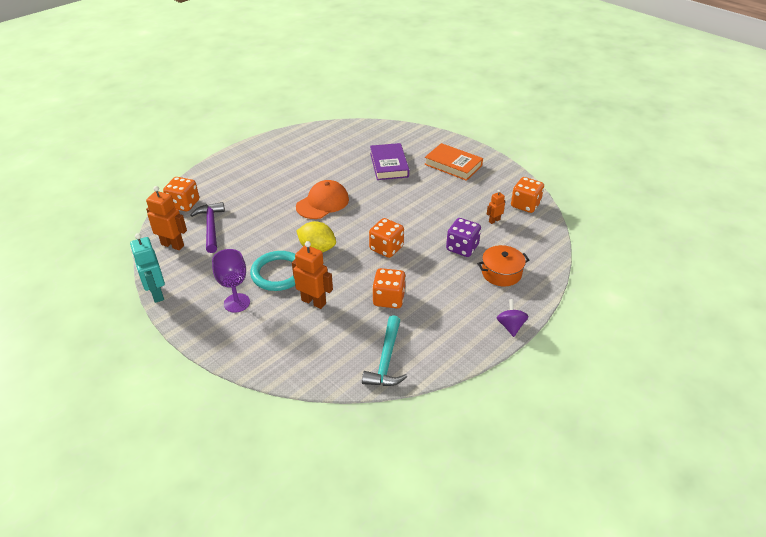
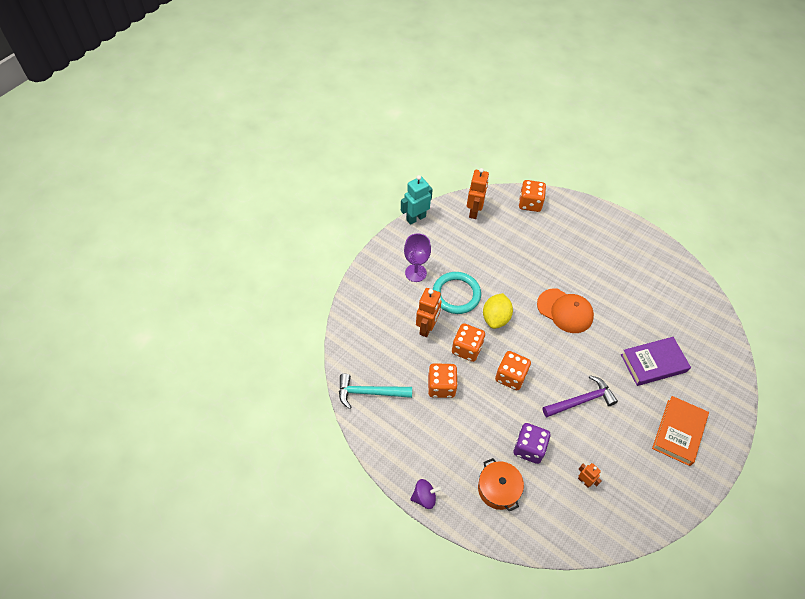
camera: 80 degrees right, 15 degrees up
purple hammer [190,202,225,253] -> purple hammer moved to [543,375,618,417]
orange dice [511,177,544,213] -> orange dice moved to [452,323,485,362]

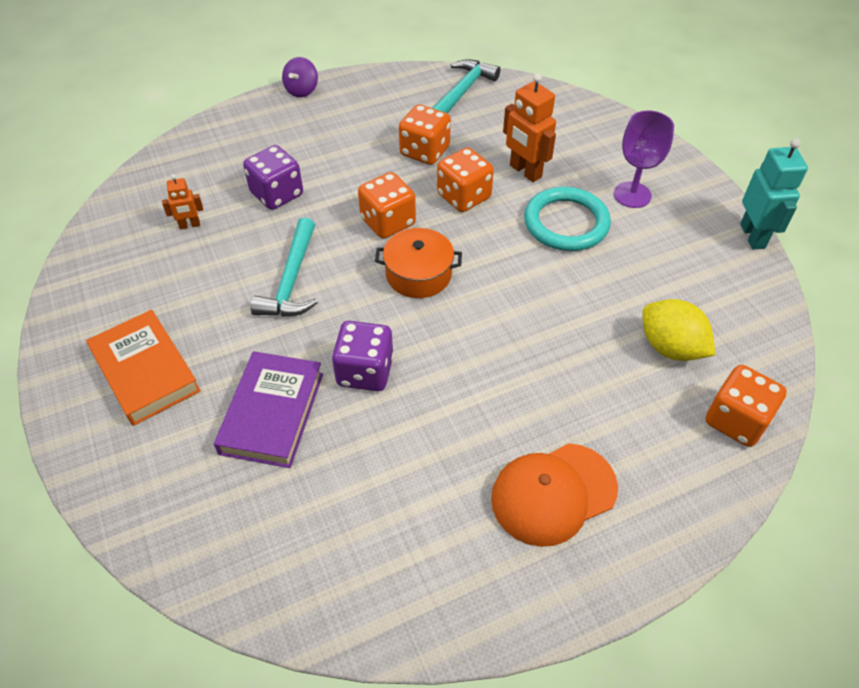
camera: 120 degrees right, 5 degrees down
orange robot [467,168,489,219] -> none
orange pot [478,458,524,512] -> orange pot moved to [375,228,462,298]
yellow lemon [483,293,513,329] -> yellow lemon moved to [642,299,715,361]
orange cap [537,288,594,333] -> orange cap moved to [491,443,618,547]
purple hammer [543,375,618,417] -> turquoise hammer [251,218,318,317]
none -> purple dice [332,321,394,391]

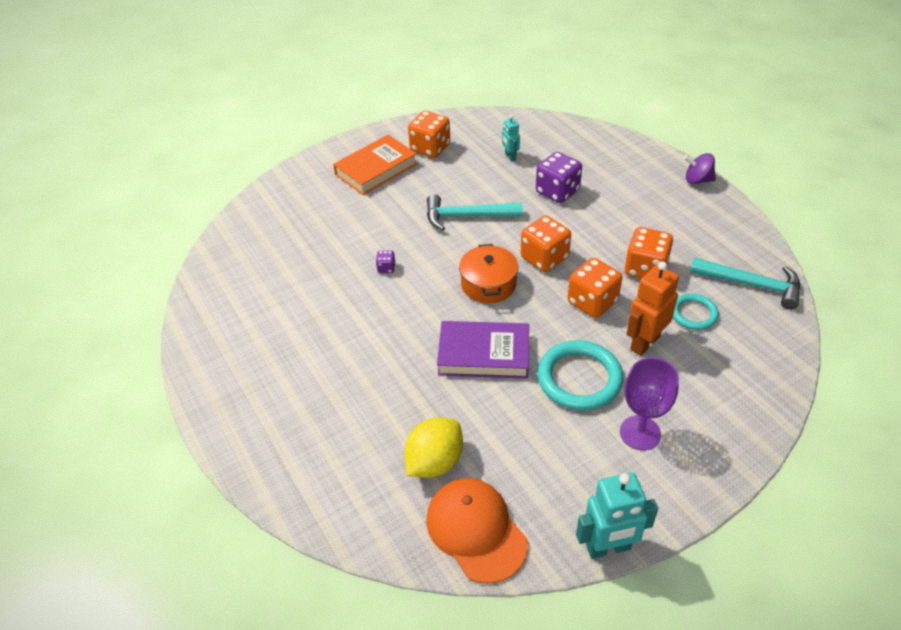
camera: 85 degrees right, 5 degrees down
orange robot [162,174,203,229] -> turquoise robot [502,115,520,162]
purple book [214,351,323,468] -> purple book moved to [437,321,529,379]
purple dice [332,321,394,391] -> purple dice [376,251,396,273], size x0.46
orange cap [491,443,618,547] -> orange cap moved to [426,478,528,584]
orange dice [705,365,787,447] -> orange dice moved to [408,111,450,158]
none -> turquoise ring [673,294,719,330]

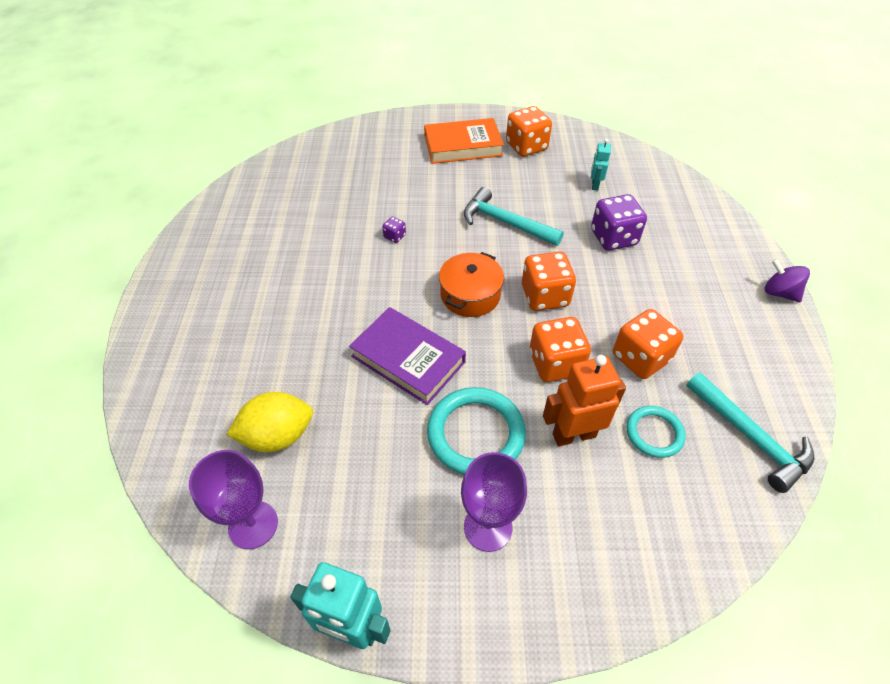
camera: 30 degrees right, 5 degrees up
orange cap [426,478,528,584] -> purple goblet [189,450,278,549]

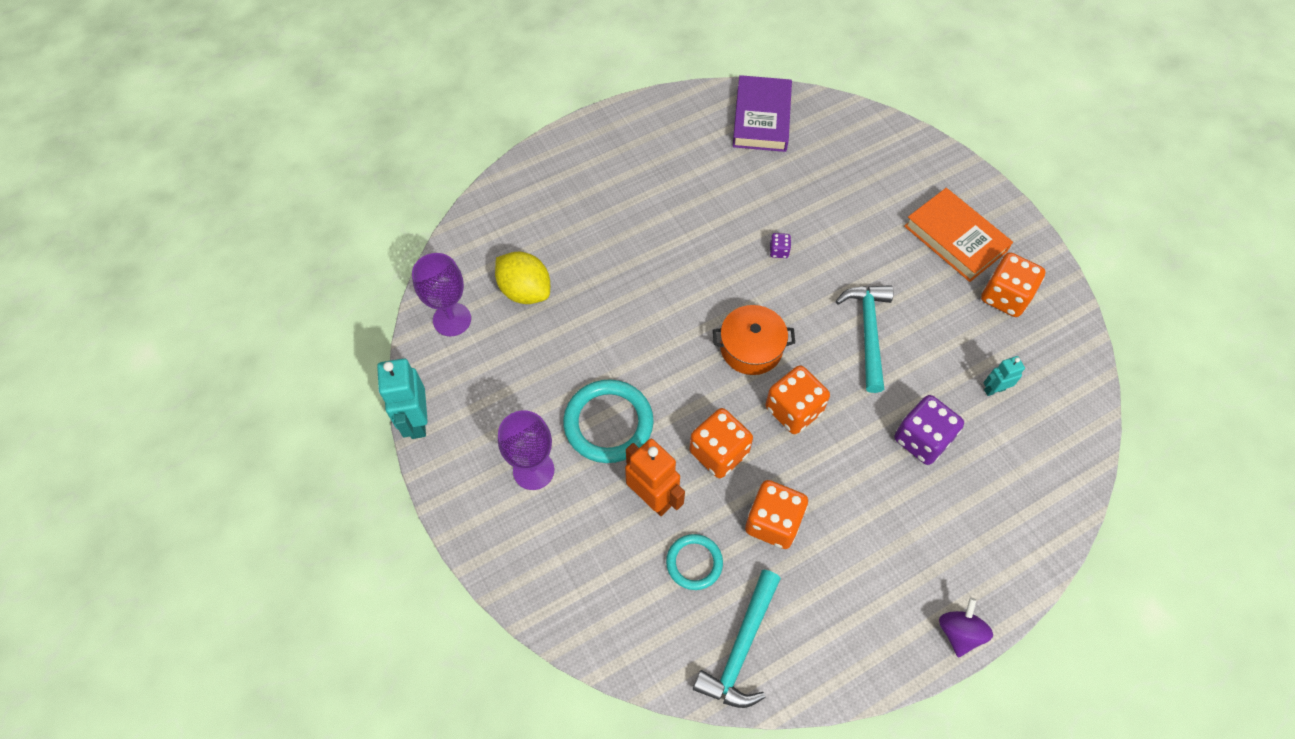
camera: 60 degrees right, 10 degrees up
purple book [349,307,466,405] -> purple book moved to [733,75,792,152]

